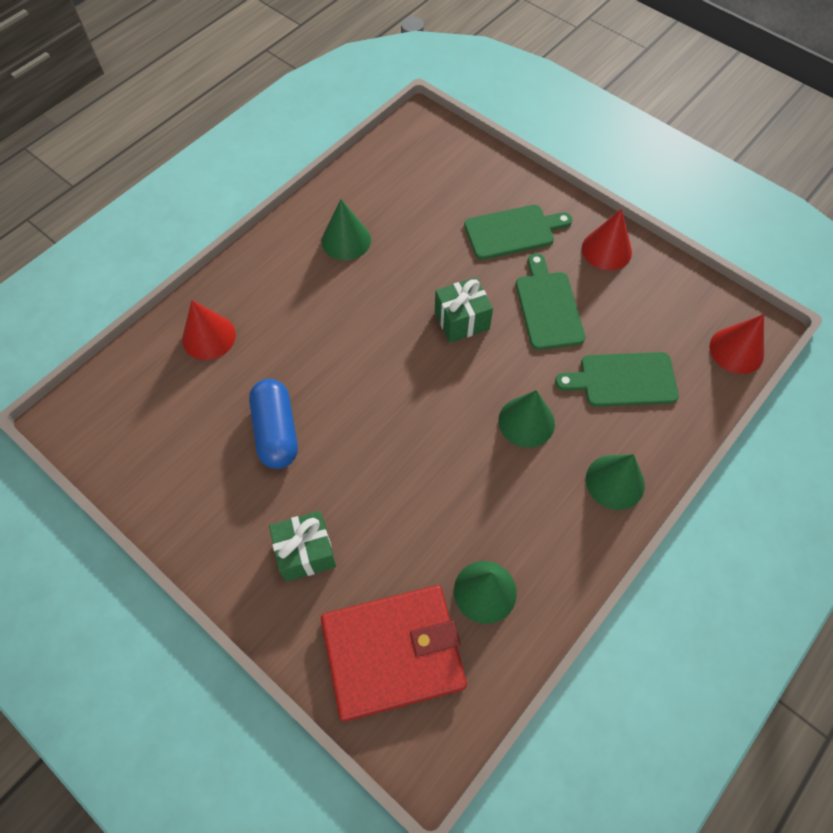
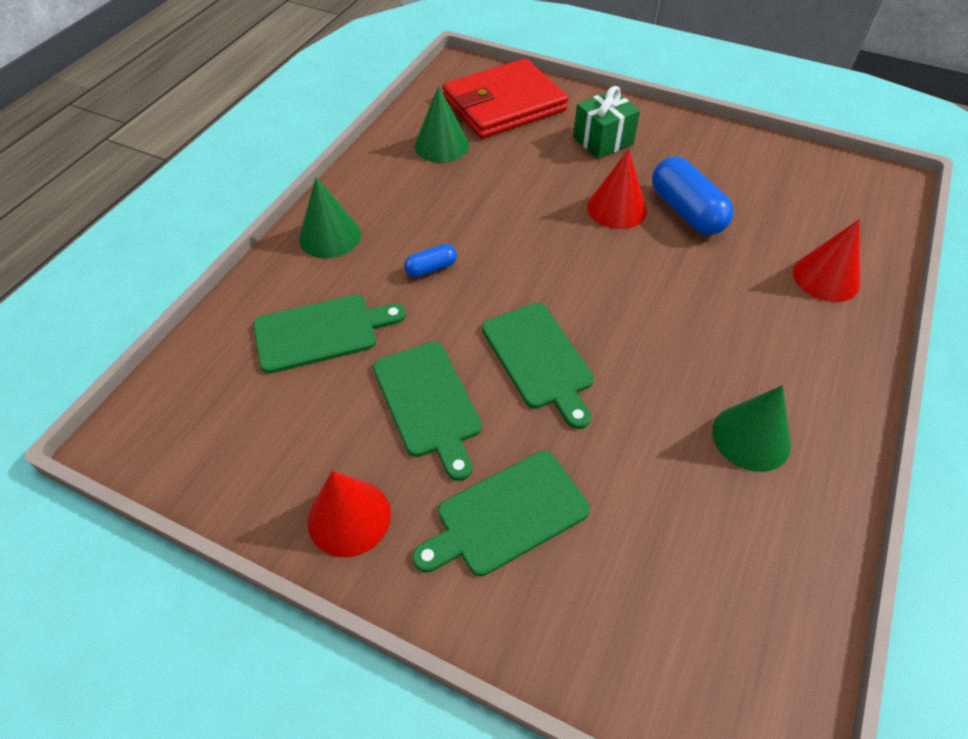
camera: 165 degrees right, 10 degrees down
green gift [435,277,493,343] -> green cutting board [482,303,594,429]
green cone [498,390,555,448] -> blue capsule [404,244,457,277]
red cone [709,314,764,374] -> red cone moved to [587,149,647,229]

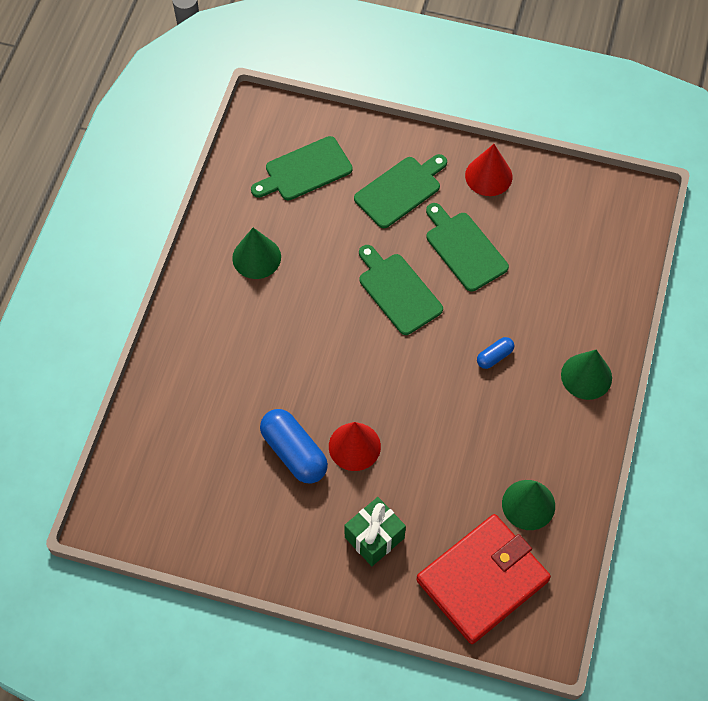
camera: 170 degrees right, 10 degrees up
green cutting board [253,295,406,373] -> green cutting board moved to [251,136,353,200]
red cone [793,219,860,302] -> none

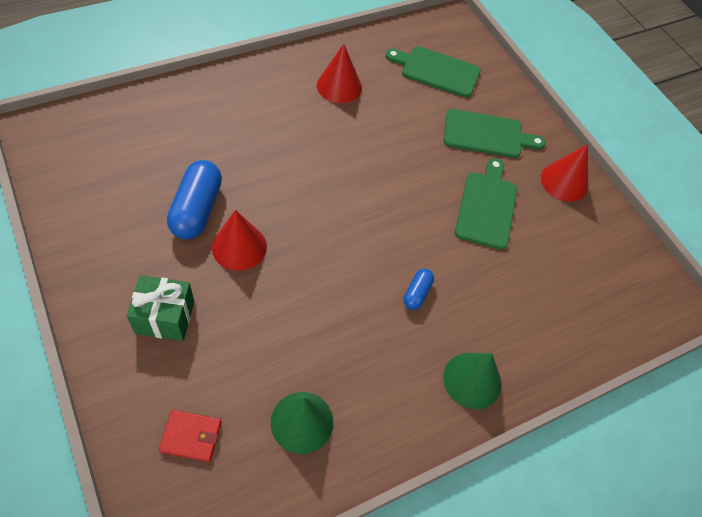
camera: 40 degrees right, 5 degrees down
green cone [232,228,281,279] -> red cone [317,44,362,103]
green cutting board [359,245,443,335] -> none
red wallet [416,514,551,644] -> red wallet [159,410,222,462], size x0.42
blue capsule [477,337,514,369] -> blue capsule turned 75 degrees counterclockwise [404,269,434,310]

